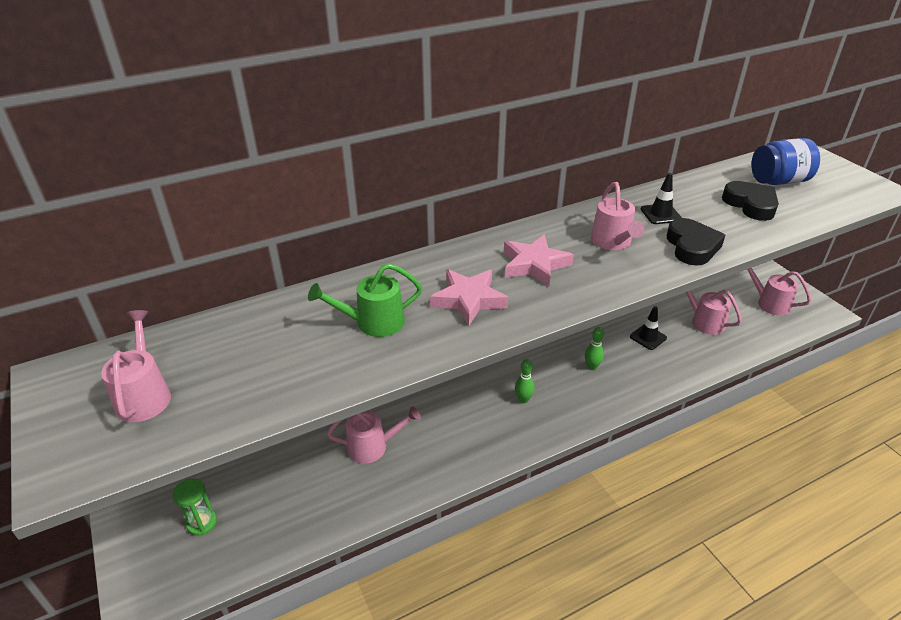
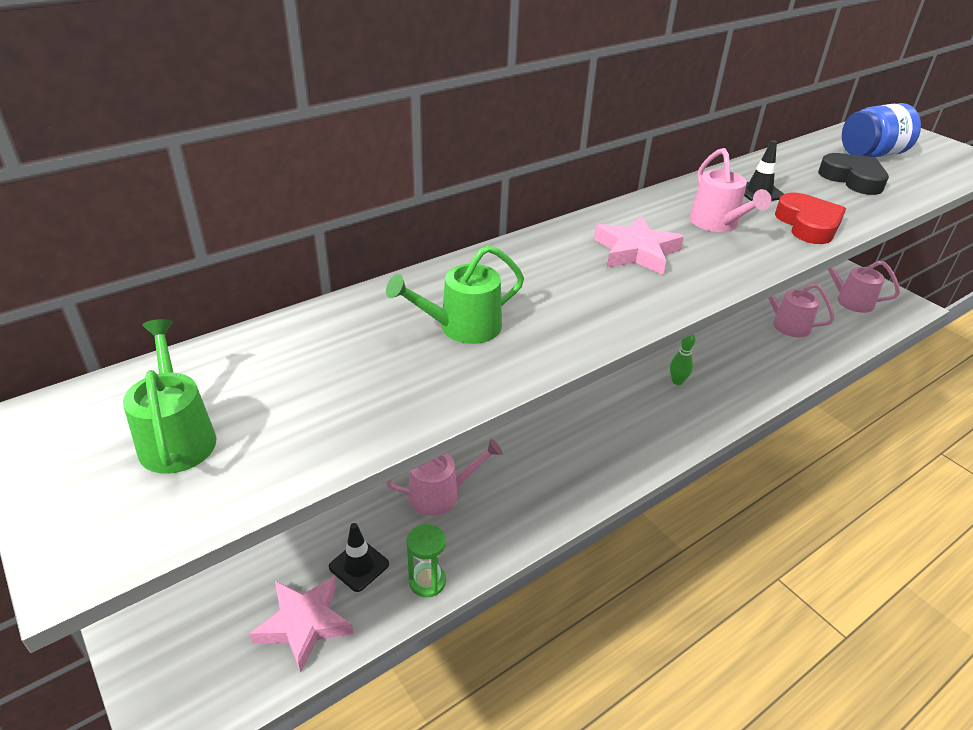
camera: 10 degrees left, 0 degrees up
pink watering can [101,310,171,422] -> green watering can [123,319,216,474]
green hourglass [173,478,217,536] -> green hourglass moved to [406,524,446,597]
pink star [430,269,508,326] -> pink star moved to [249,576,354,673]
green bowling pin [515,359,534,403] -> none
black traffic cone [630,306,667,350] -> black traffic cone moved to [329,523,389,592]
black heart [667,218,725,265] -> red heart [775,192,846,244]

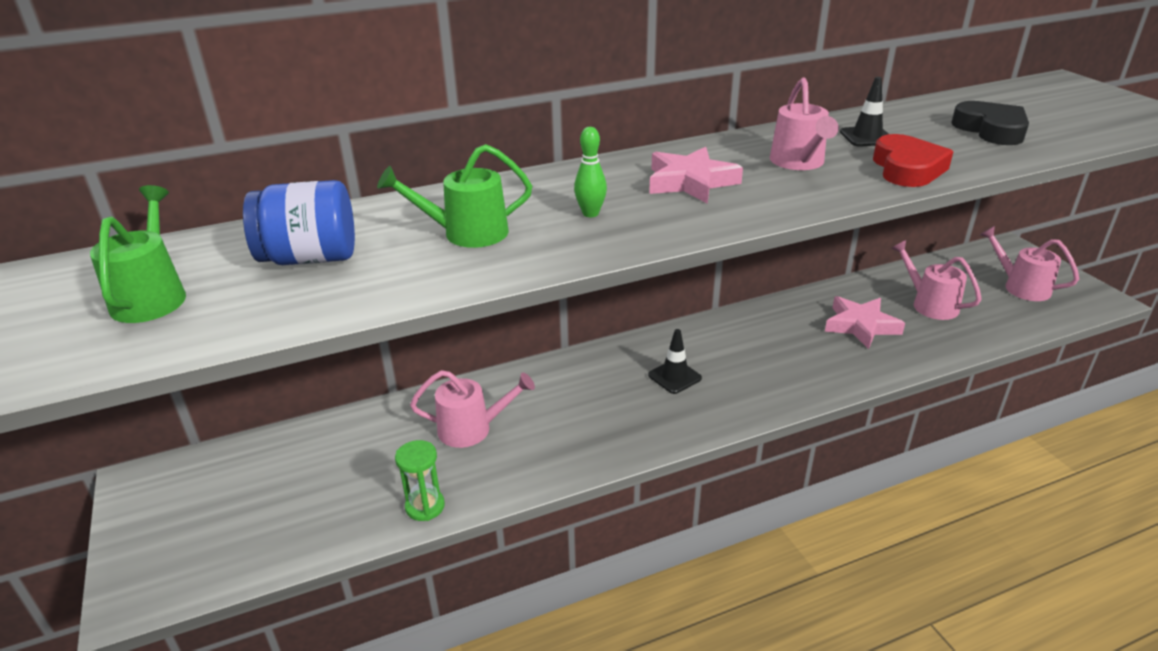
camera: 15 degrees right, 5 degrees down
pink star [249,576,354,673] -> pink star moved to [825,296,905,349]
black traffic cone [329,523,389,592] -> black traffic cone moved to [648,329,702,394]
green bowling pin [670,334,695,385] -> green bowling pin moved to [574,127,607,217]
blue jar [842,103,921,157] -> blue jar moved to [243,180,355,265]

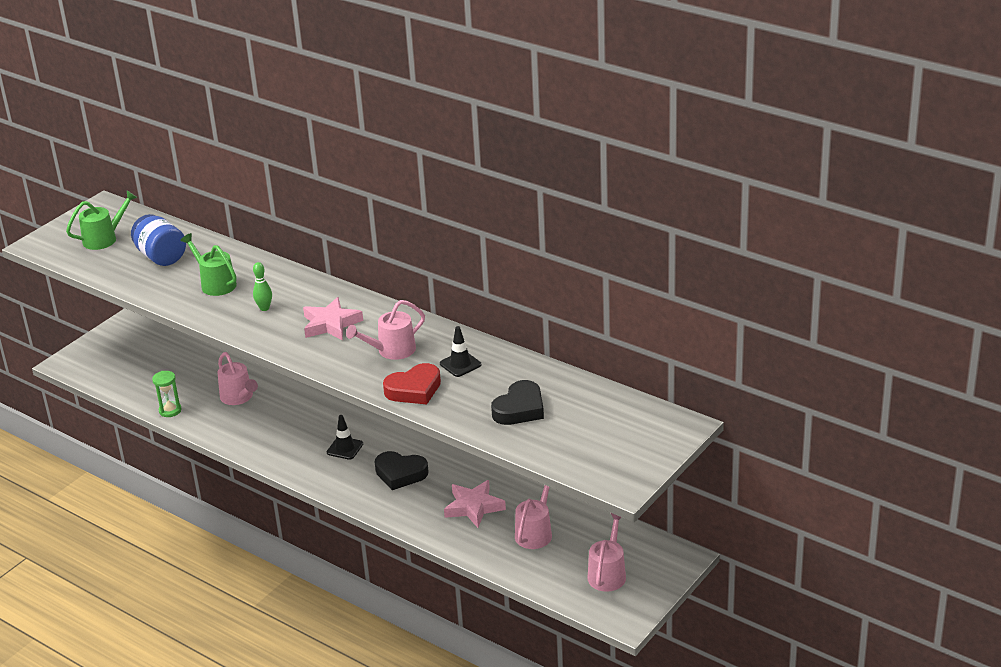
camera: 60 degrees right, 0 degrees up
none -> black heart [375,451,429,490]

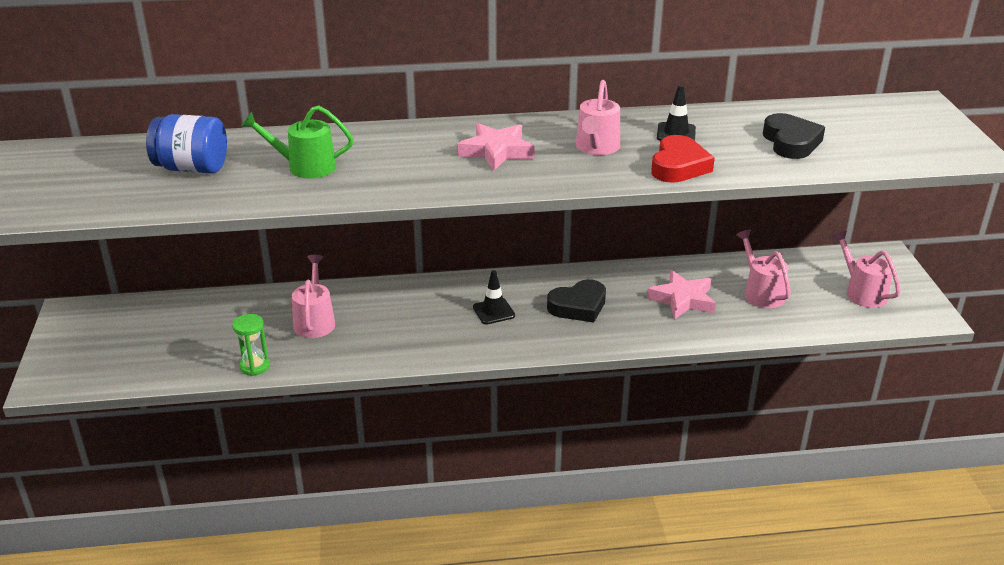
camera: 45 degrees left, 0 degrees up
green watering can [66,190,138,250] -> none
pink watering can [217,352,258,405] -> pink watering can turned 105 degrees counterclockwise [292,255,335,338]
green bowling pin [253,262,272,311] -> none

